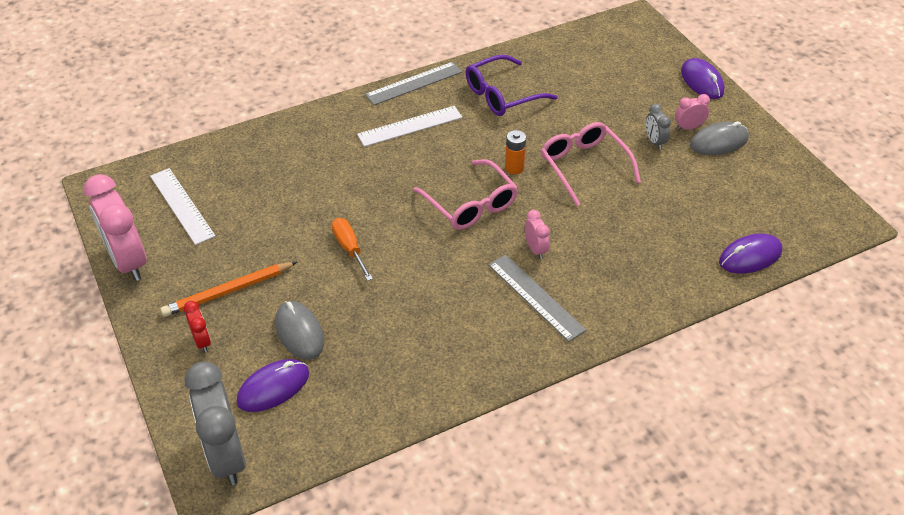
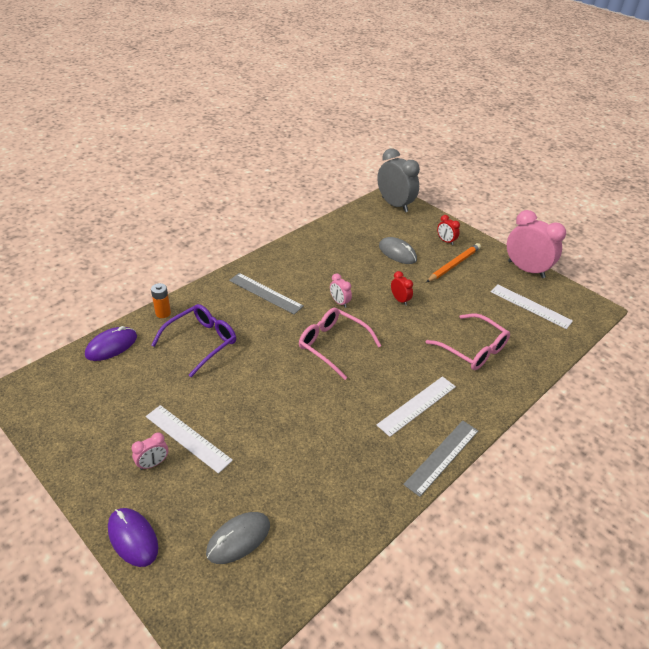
camera: 160 degrees right, 5 degrees down
purple mouse [237,359,309,412] -> none
orange screwdriver [332,218,373,281] -> red clock [391,271,413,306]
purple glasses [466,55,558,116] -> purple glasses moved to [151,304,236,377]
orange battery [505,130,526,174] -> orange battery moved to [151,283,171,318]
pink clock [525,210,550,259] -> pink clock moved to [330,273,352,308]
pink glasses [541,122,641,206] -> pink glasses moved to [426,313,510,370]
grey clock [646,104,671,150] -> white ruler [146,405,233,474]
grey mouse [690,122,749,155] -> grey mouse moved to [206,512,270,564]

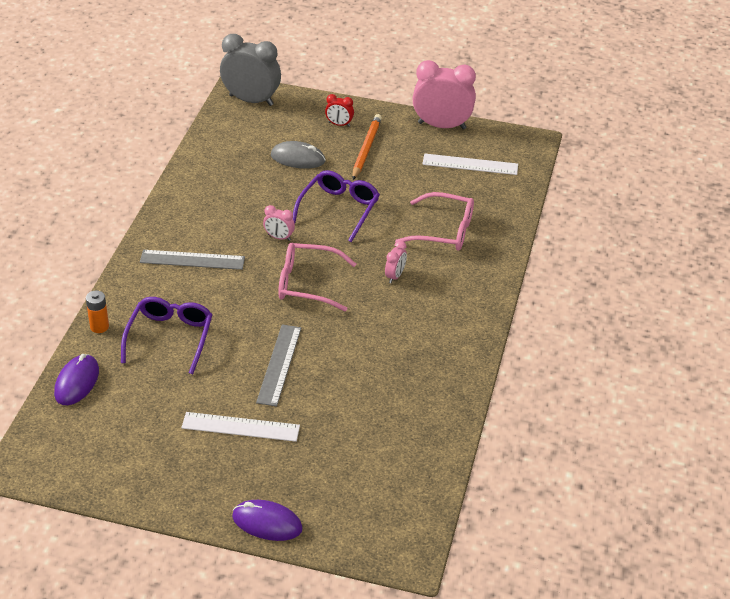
camera: 30 degrees left, 0 degrees up
pink clock [132,432,168,470] -> pink clock moved to [385,240,407,283]
grey mouse [206,512,270,564] -> none
white ruler [377,376,456,437] -> none
red clock [391,271,413,306] -> purple glasses [292,170,380,242]
grey ruler [403,421,478,497] -> grey ruler moved to [256,325,301,407]

